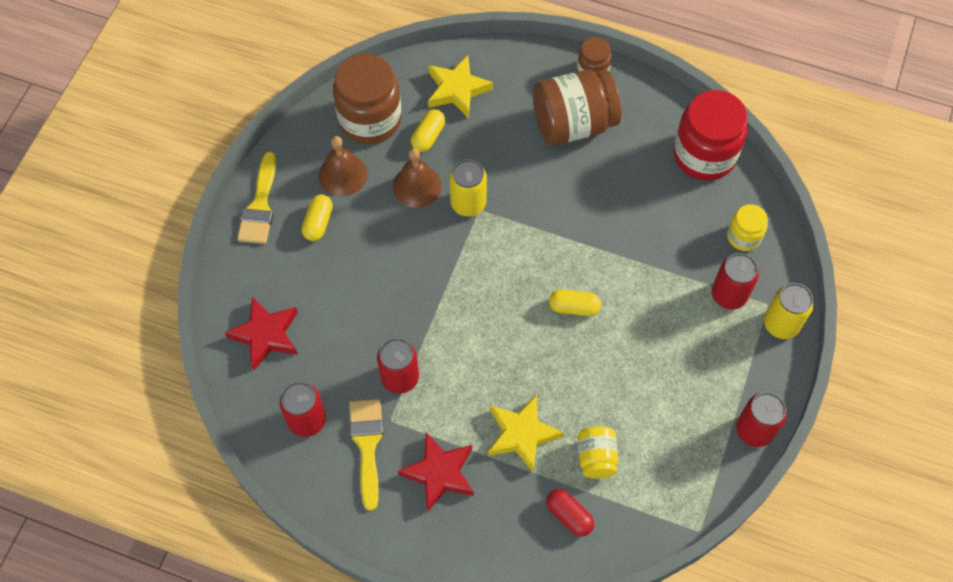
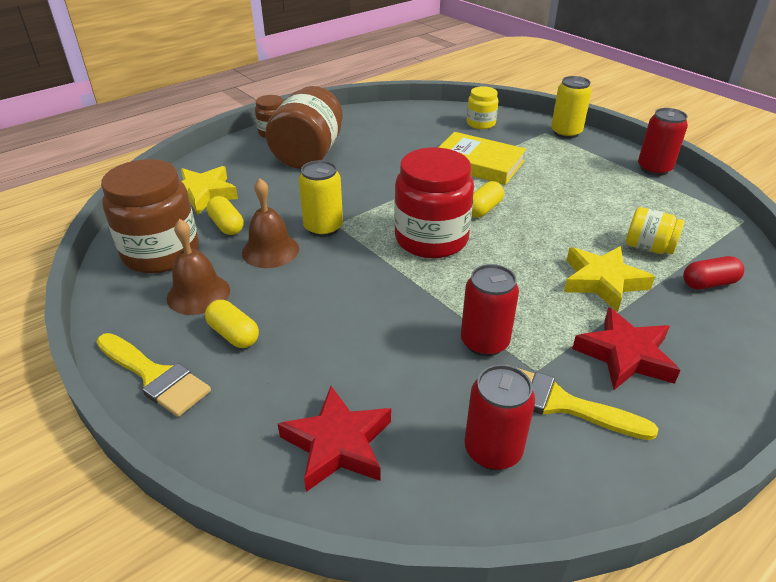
camera: 60 degrees left, 25 degrees down
red jar [674,90,748,181] -> red jar moved to [394,147,474,258]
red can [712,253,759,310] -> none
none -> yellow book [438,132,526,185]

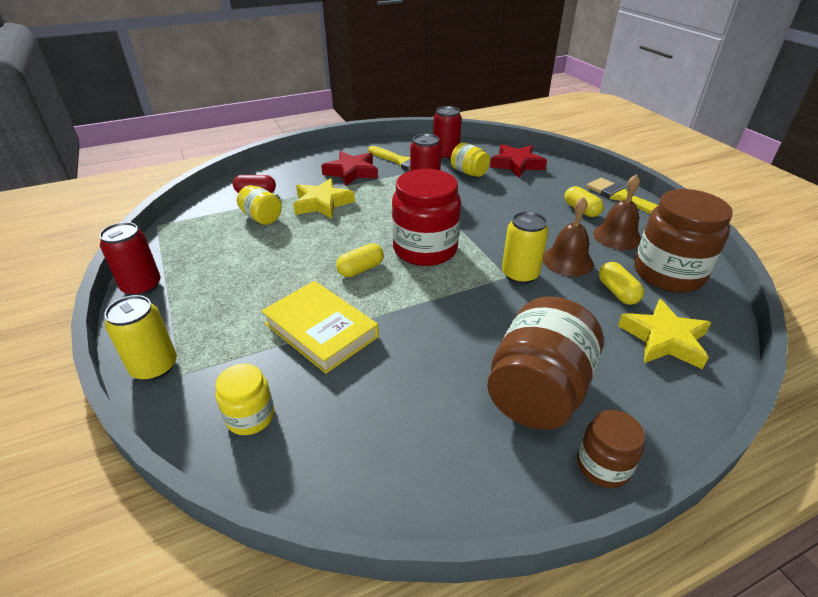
camera: 165 degrees left, 0 degrees up
none -> yellow jar [451,142,490,177]

